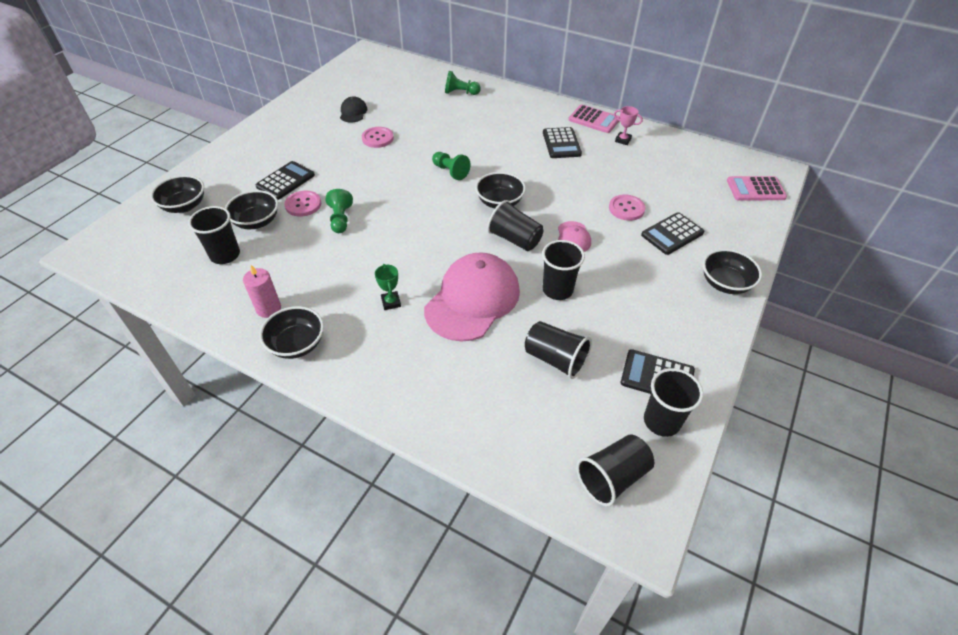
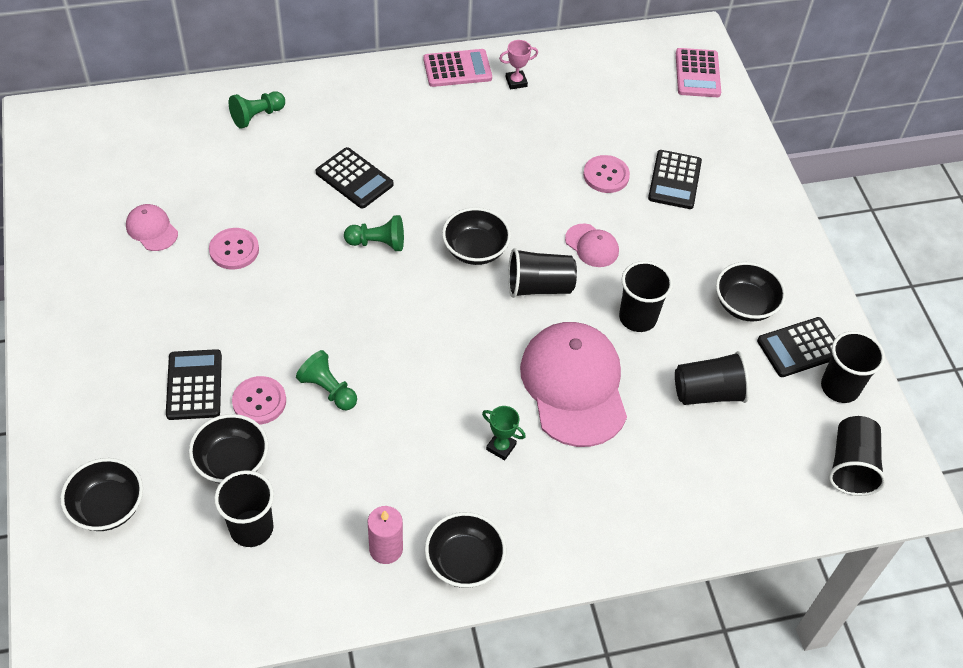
camera: 45 degrees left, 5 degrees up
black cap [340,96,367,123] -> pink cap [126,204,178,251]
black calculator [543,127,582,158] -> black calculator moved to [316,147,394,209]
black bowl [703,249,762,294] -> black bowl moved to [716,262,786,321]
pink calculator [727,176,787,200] -> pink calculator turned 45 degrees counterclockwise [676,48,721,97]

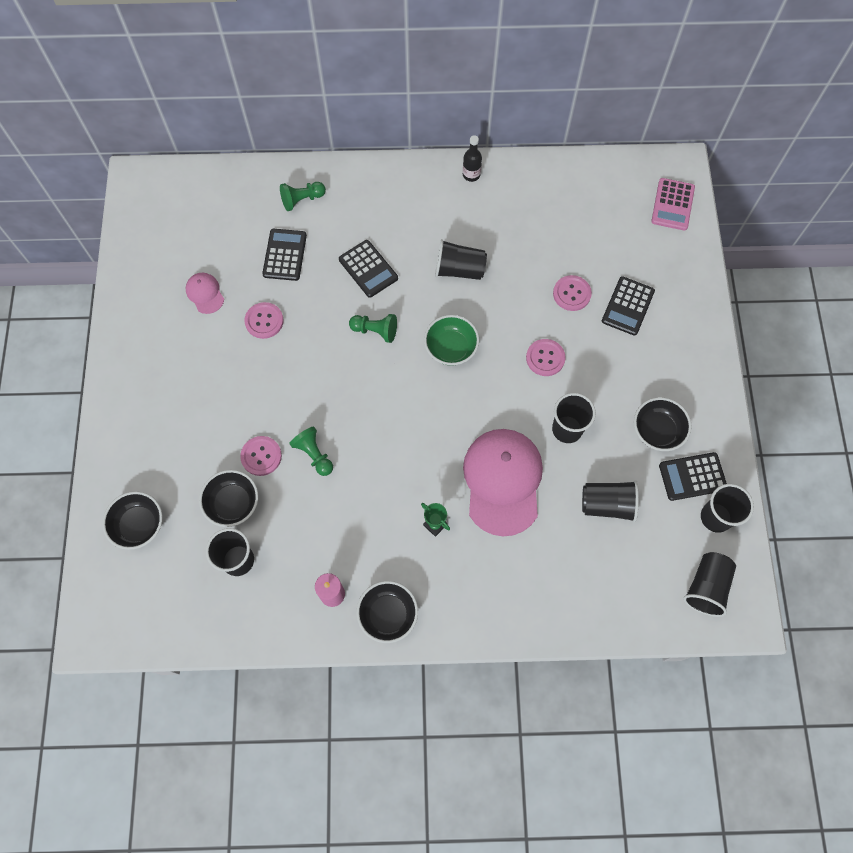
camera: 15 degrees right, 15 degrees up
black calculator [166,349,222,420] -> black calculator moved to [262,229,307,281]
pink calculator [423,49,492,87] -> black bottle [463,135,482,182]
black bowl [442,207,511,265] -> green bowl [424,315,479,366]
pink trophy [499,40,538,89] -> none
black cup [508,248,577,298] -> black cup moved to [435,239,487,280]
pink cap [565,224,619,267] -> pink button [526,339,566,376]

